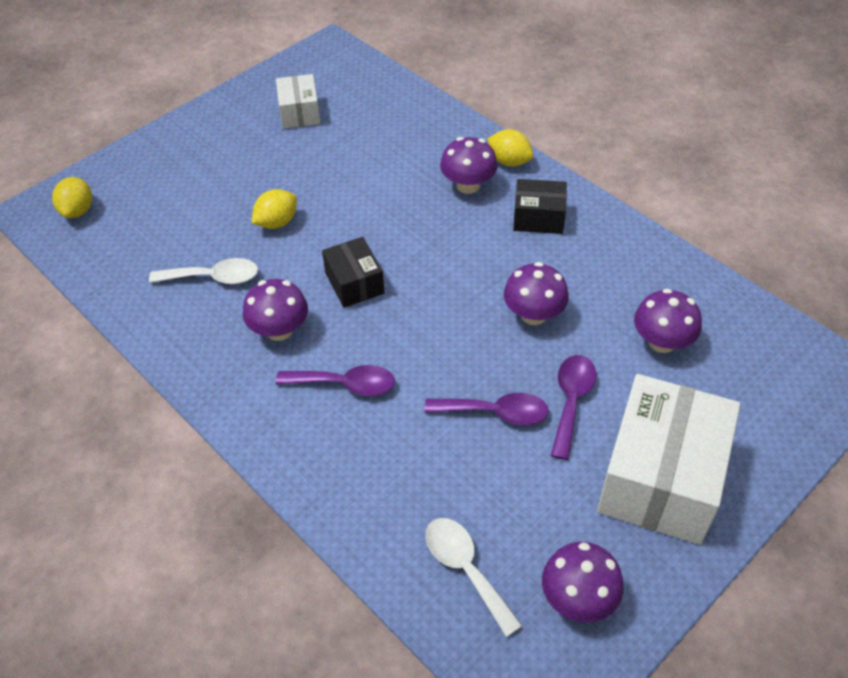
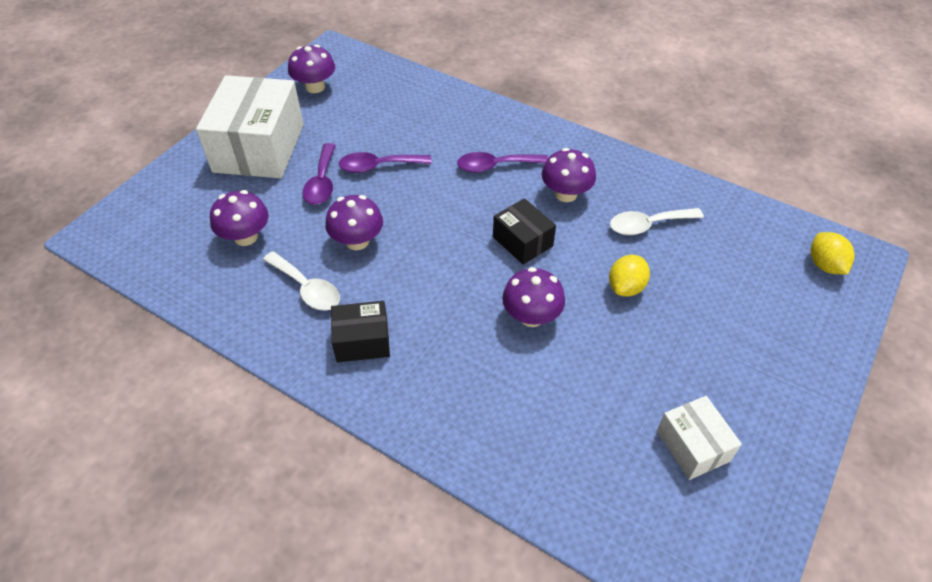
camera: 165 degrees right, 0 degrees up
white spoon [426,518,522,637] -> white spoon moved to [263,251,340,311]
purple mushroom [440,137,498,194] -> purple mushroom moved to [502,267,565,327]
yellow lemon [488,129,533,167] -> none

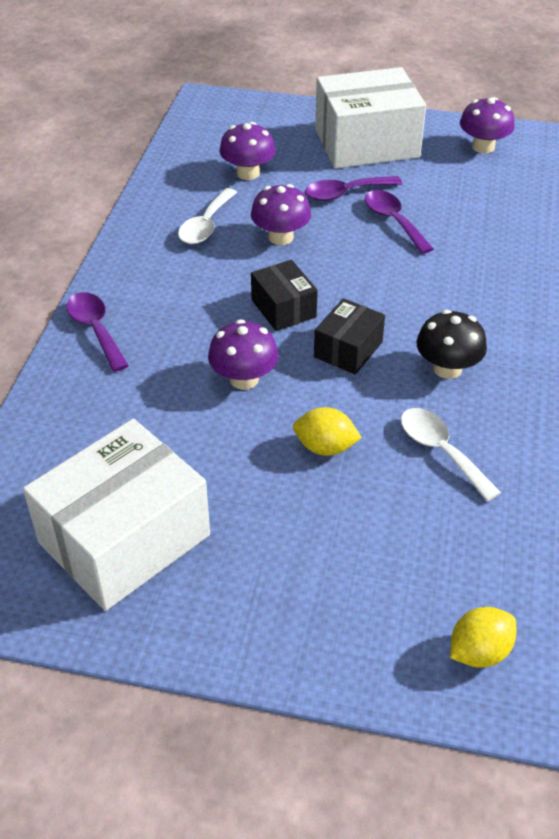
camera: 70 degrees right, 5 degrees down
black box [331,301,390,362] -> black box moved to [251,260,318,331]
purple spoon [457,152,548,173] -> purple spoon moved to [67,292,129,372]
purple mushroom [541,148,596,202] -> black mushroom [416,310,487,379]
white box [657,396,742,480] -> white box [23,419,210,611], size x1.97

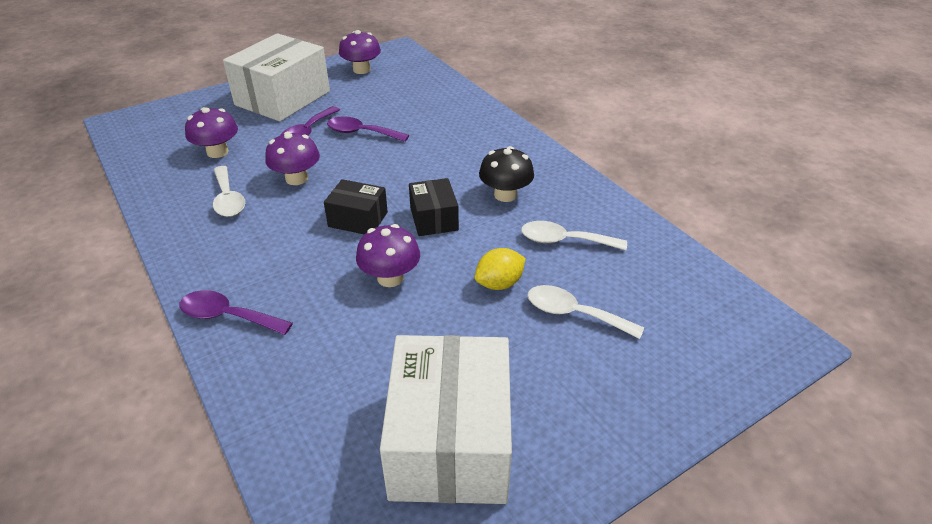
camera: 45 degrees left, 5 degrees down
yellow lemon [450,607,516,668] -> none
none -> white spoon [527,285,644,339]

